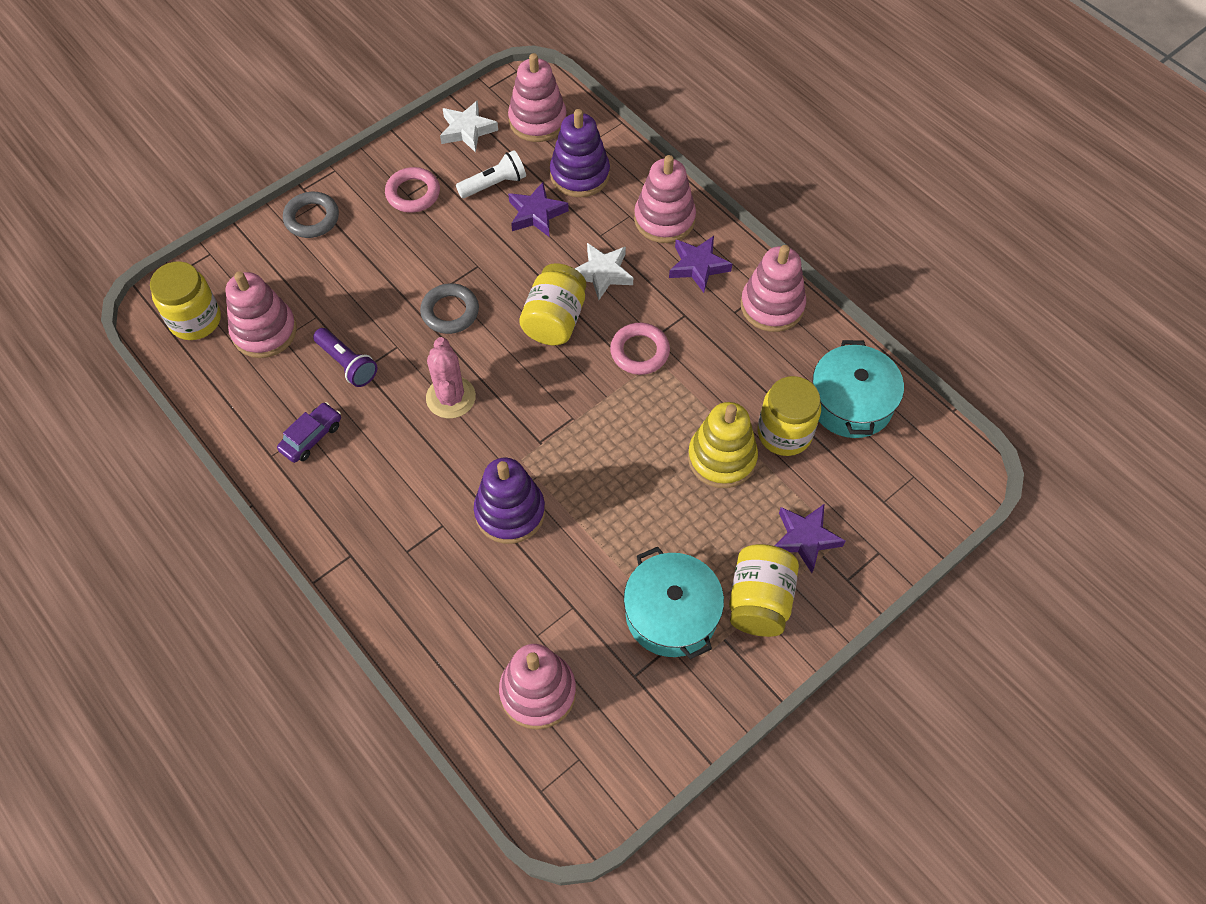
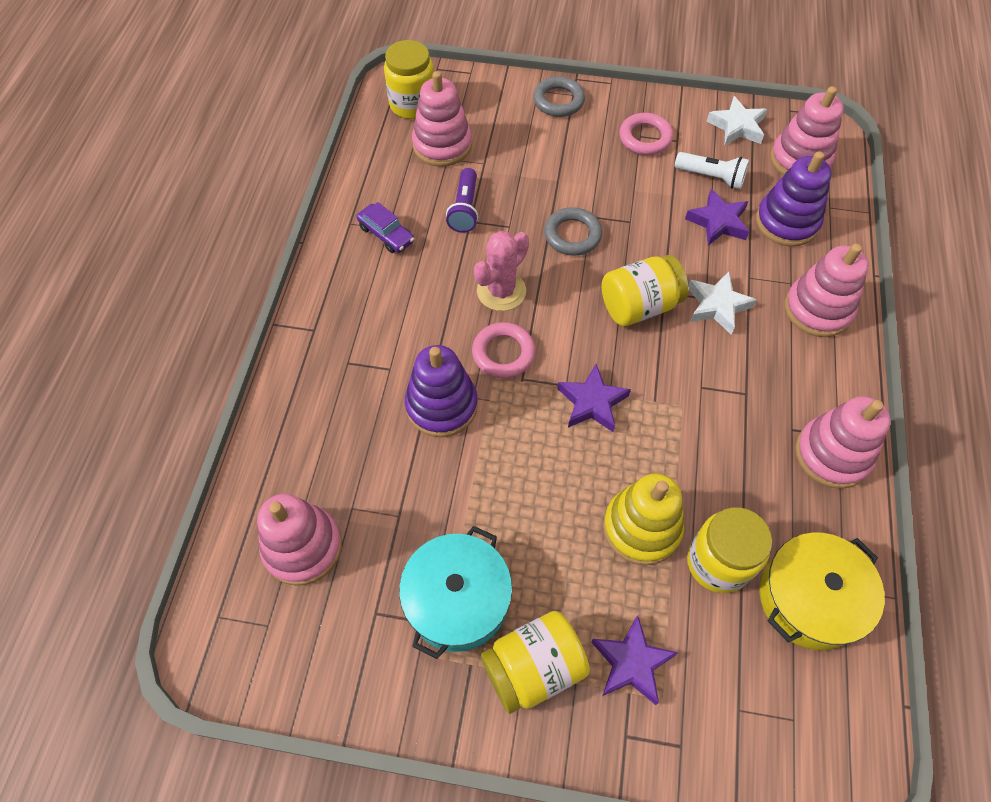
camera: 50 degrees right, 0 degrees up
purple car [277,402,341,463] -> purple car turned 45 degrees clockwise [357,202,415,253]
pink ring [610,323,670,375] -> pink ring moved to [472,322,535,378]
purple star [669,236,732,293] -> purple star moved to [557,364,631,432]
turquoise pot [813,340,904,438] -> yellow pot [759,533,885,650]

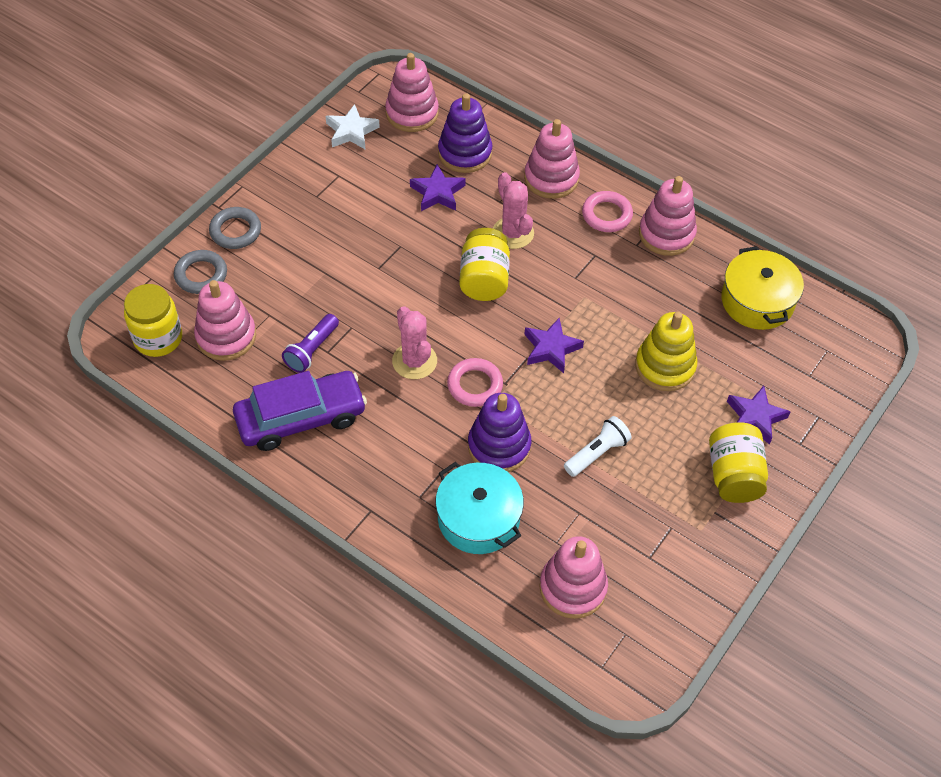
camera: 65 degrees left, 5 degrees down
purple car [357,202,415,253] -> purple car [233,371,367,451], size x2.02
turquoise pot [399,526,512,659] -> turquoise pot moved to [435,462,524,554]
purple flashlight [446,168,478,233] -> purple flashlight turned 90 degrees clockwise [282,314,339,373]
grey ring [544,207,602,256] -> grey ring moved to [174,250,227,294]
pink ring [619,113,673,155] -> pink ring moved to [582,191,633,232]
white flashlight [675,152,749,189] -> white flashlight moved to [564,416,632,477]
yellow jar [687,507,772,593] -> none
white star [688,272,757,334] -> pink cactus [493,172,534,249]

